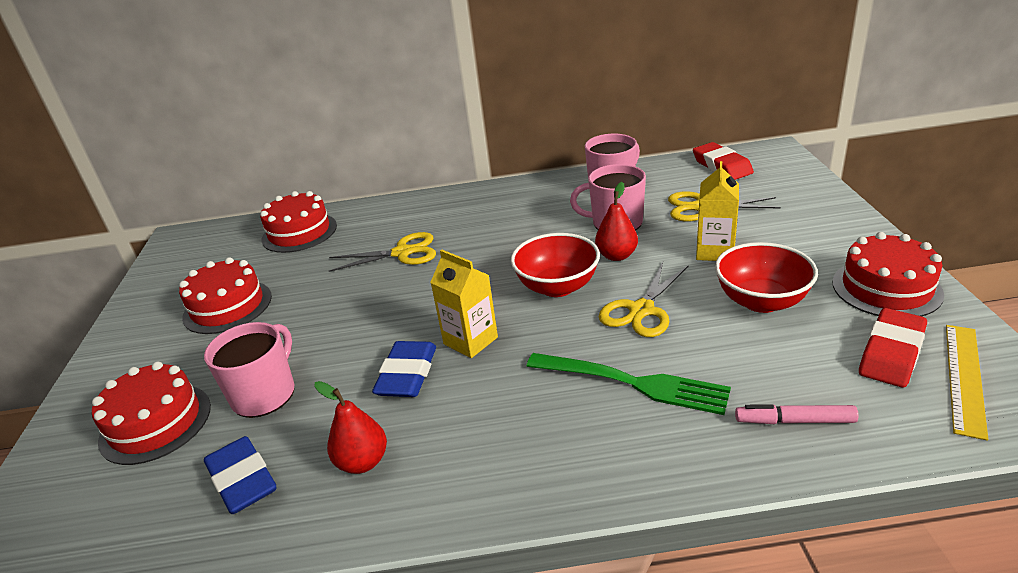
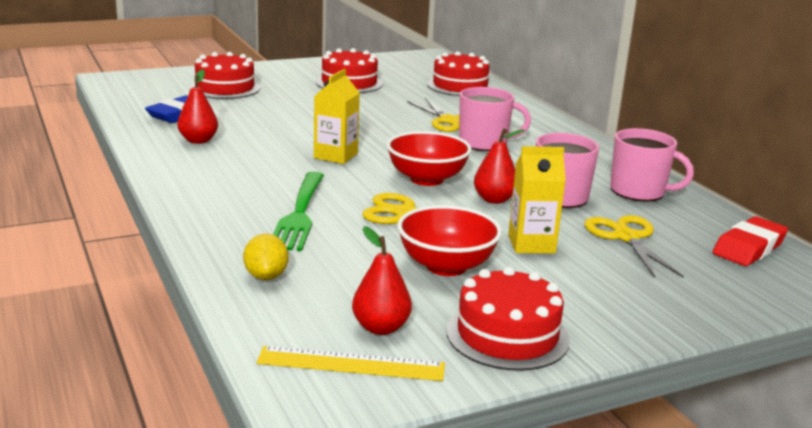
camera: 65 degrees right, 10 degrees down
pink mug [204,322,294,418] -> pink mug moved to [459,87,531,151]
blue eraser [372,341,436,397] -> none
pink marker [735,404,859,424] -> yellow lemon [243,234,288,280]
red eraser [859,308,927,388] -> red pear [352,226,412,335]

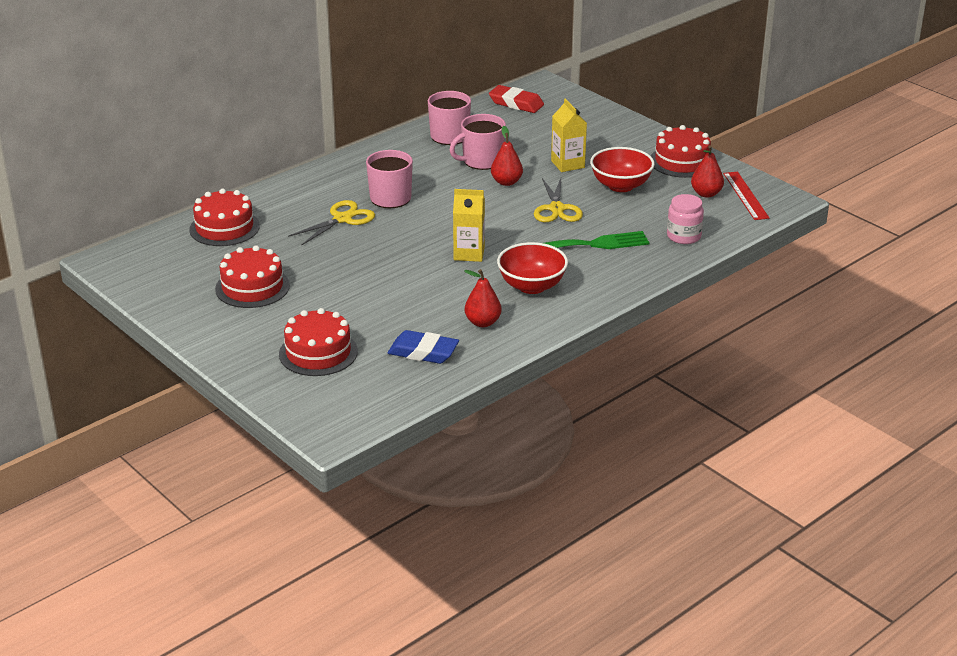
camera: 105 degrees left, 10 degrees up
yellow lemon [243,234,288,280] -> pink jar [667,194,704,244]
yellow ruler [257,346,445,381] -> red ruler [723,172,769,220]
red bowl [387,131,472,186] -> red bowl moved to [497,242,568,294]
yellow scissors [584,215,684,278] -> none

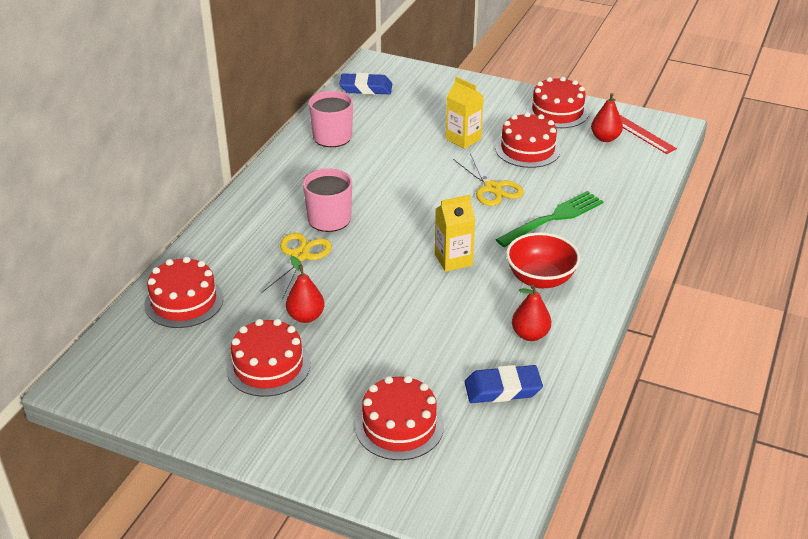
camera: 25 degrees left, 5 degrees up
pink mug [450,114,506,170] -> none
red eraser [489,85,544,113] -> blue eraser [339,73,392,95]
red pear [491,126,523,186] -> red pear moved to [286,256,325,323]
red bowl [590,147,655,192] -> red cake [495,112,561,168]
pink jar [667,194,704,244] -> none

